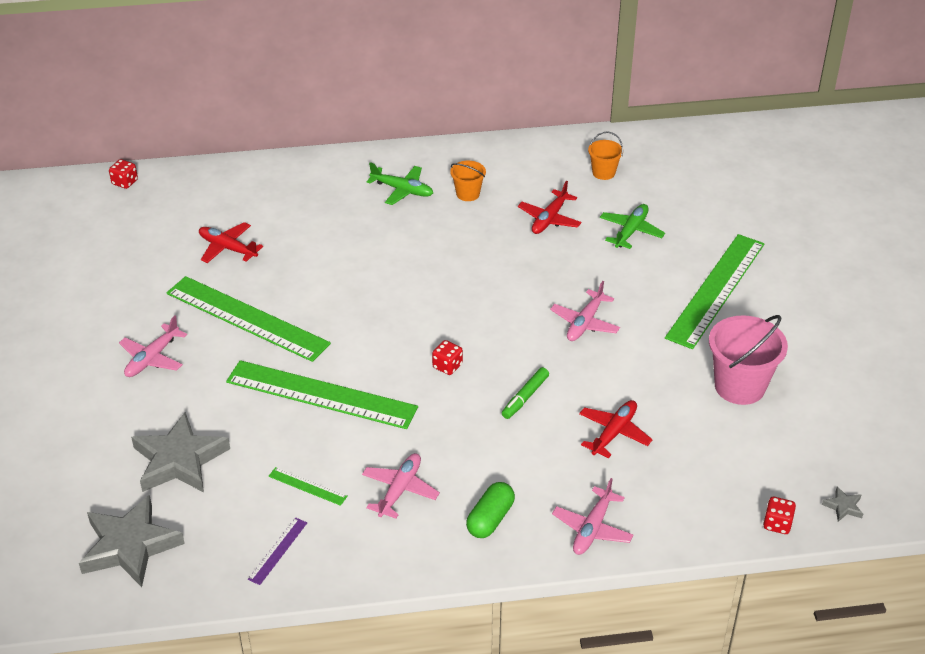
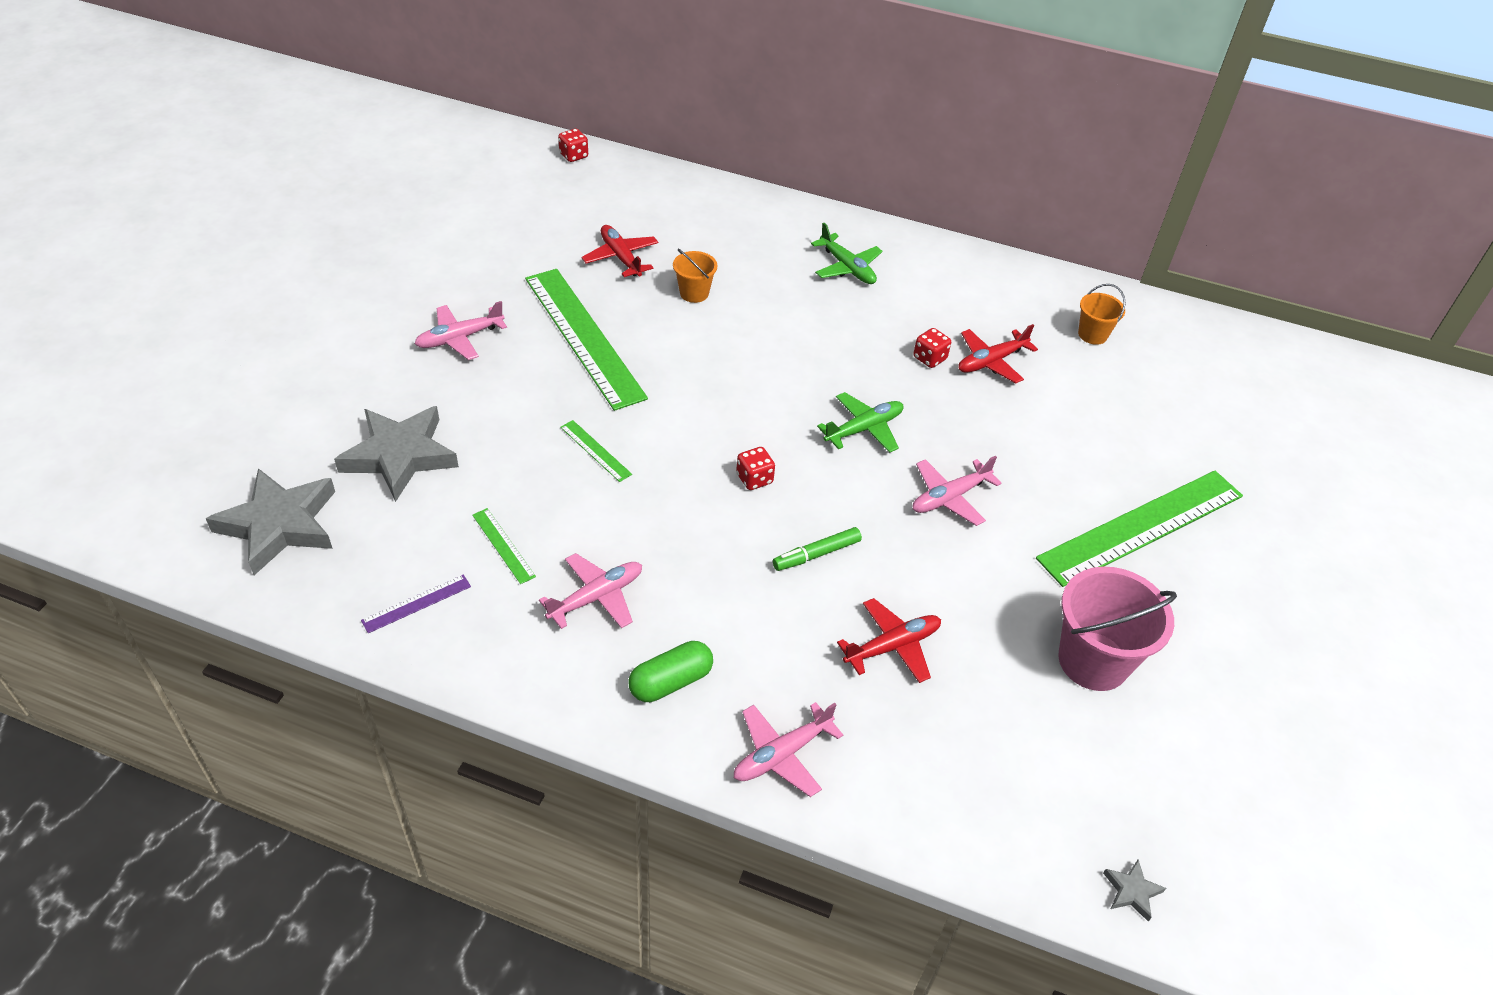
camera: 25 degrees right, 5 degrees up
green ruler [226,360,418,429] -> green ruler [560,420,632,482], size x0.41
orange bucket [450,161,486,201] -> orange bucket moved to [673,248,717,303]
green plane [600,204,665,249] -> green plane moved to [817,392,903,453]
red dice [763,497,796,534] -> red dice moved to [913,328,951,368]

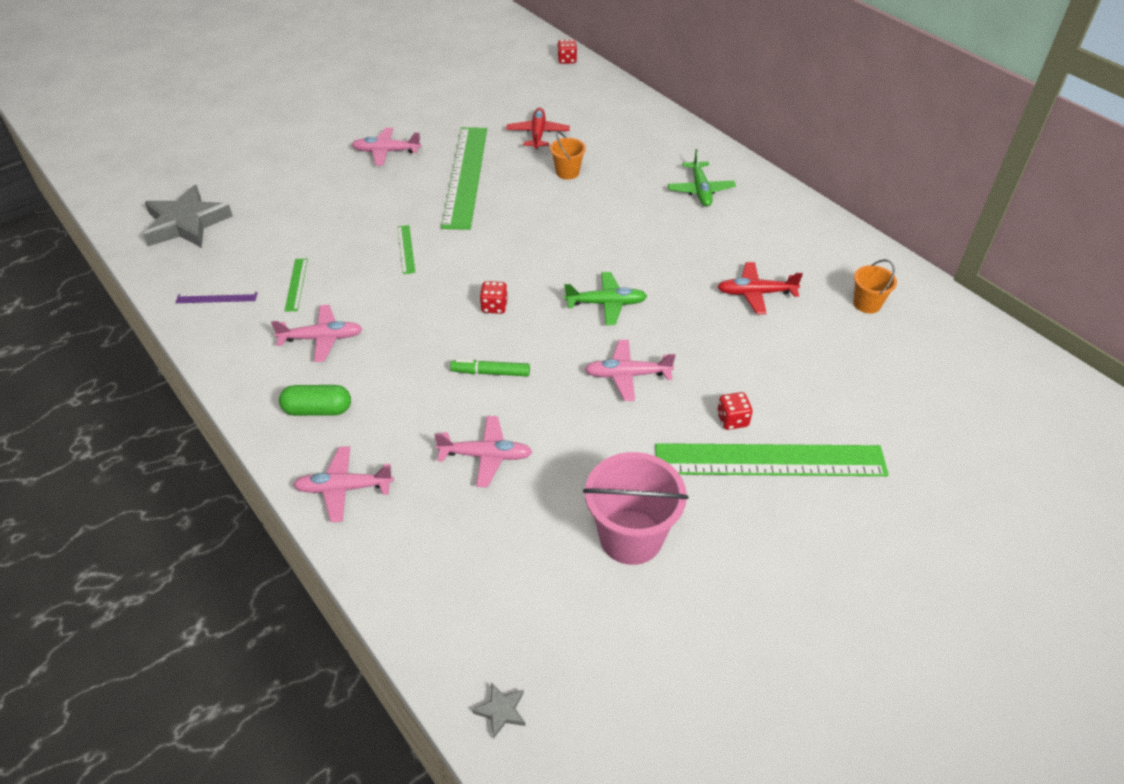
camera: 35 degrees right, 0 degrees up
grey star [334,406,459,502] -> none
red plane [837,598,941,683] -> pink plane [434,416,532,487]
red dice [913,328,951,368] -> red dice moved to [717,392,753,430]

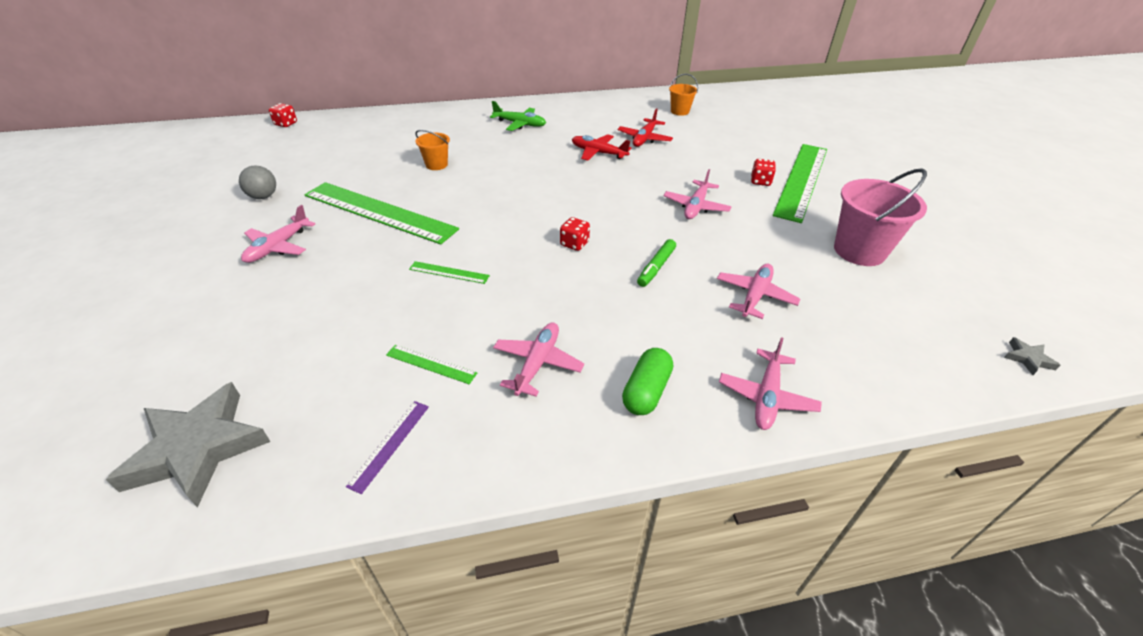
camera: 65 degrees left, 5 degrees down
red plane [506,108,570,149] -> red plane moved to [572,134,631,161]
green plane [564,272,647,325] -> none
none -> grey ball [239,166,276,199]

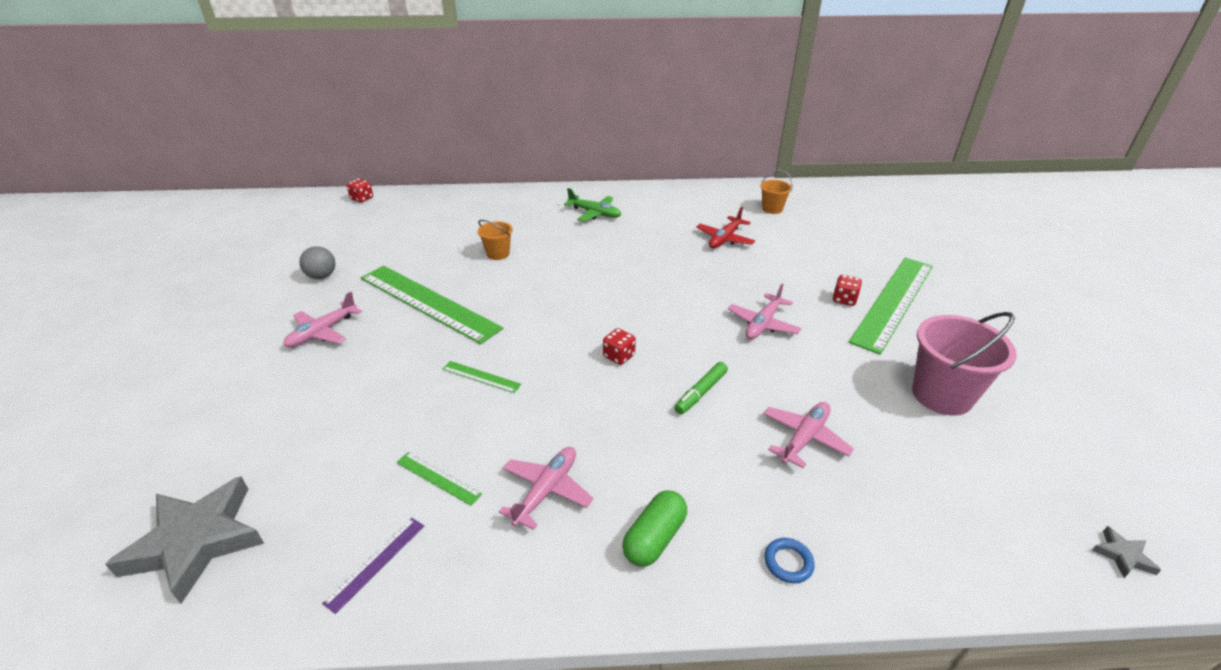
camera: 10 degrees right, 5 degrees down
red plane [572,134,631,161] -> none
pink plane [719,337,822,430] -> blue ring [764,538,815,583]

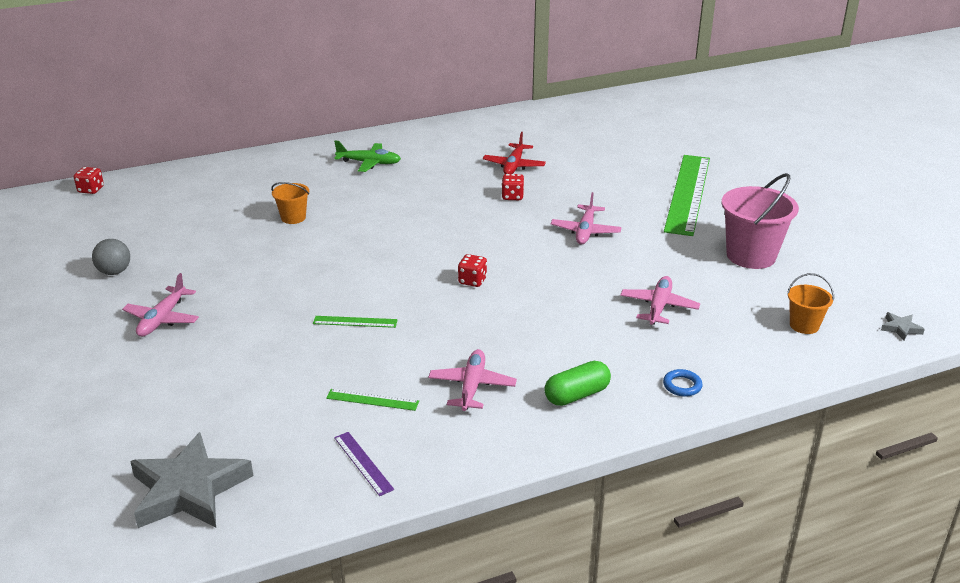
camera: 20 degrees left, 5 degrees down
purple ruler [322,518,424,614] -> purple ruler turned 45 degrees counterclockwise [334,432,394,496]
green ruler [361,266,503,344] -> none
green capsule [622,490,687,566] -> green capsule turned 45 degrees clockwise [544,361,611,406]
green marker [674,362,728,414] -> none
orange bucket [760,170,793,214] -> orange bucket moved to [787,273,834,334]
red dice [833,275,862,306] -> red dice moved to [501,174,524,200]

